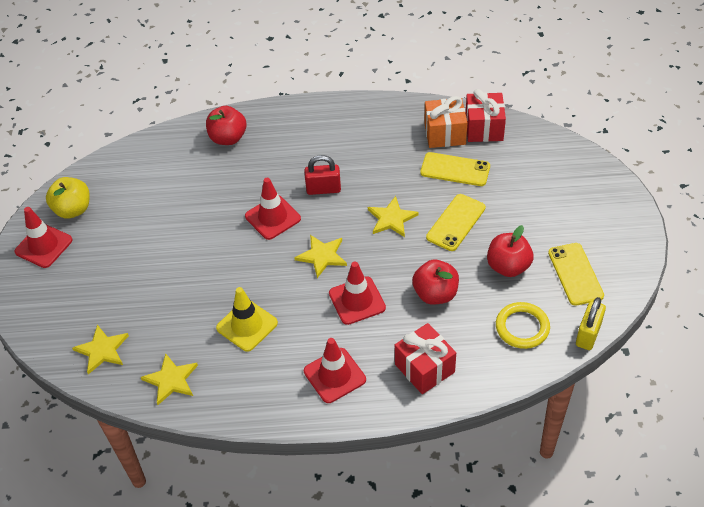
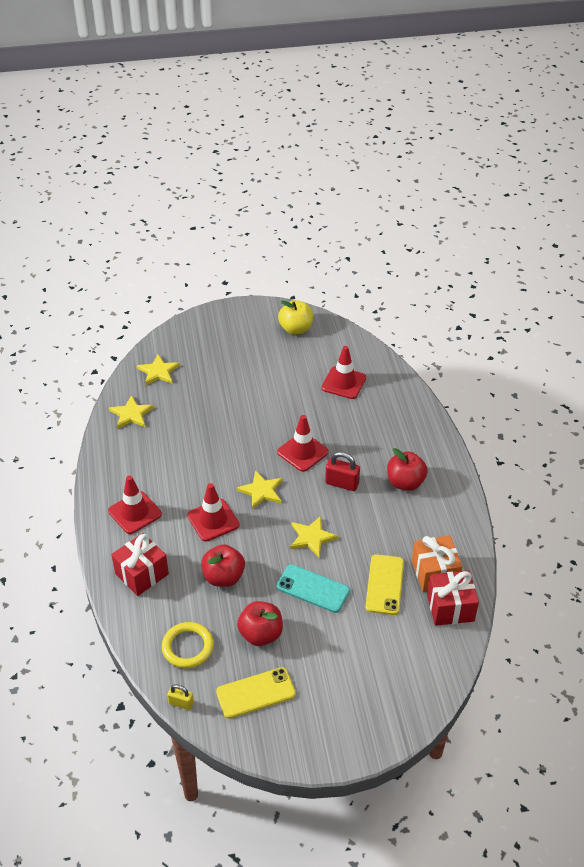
camera: 80 degrees right, 5 degrees down
red traffic cone [14,207,73,268] -> red traffic cone moved to [321,346,366,399]
red apple [206,106,246,145] -> red apple moved to [387,448,428,491]
yellow traffic cone [216,287,278,352] -> none
red padlock [305,155,341,195] -> red padlock turned 60 degrees counterclockwise [325,452,360,491]
yellow phone [426,194,486,251] -> turquoise phone [277,564,350,613]
yellow padlock [576,297,606,350] -> yellow padlock [167,684,194,710], size x0.63

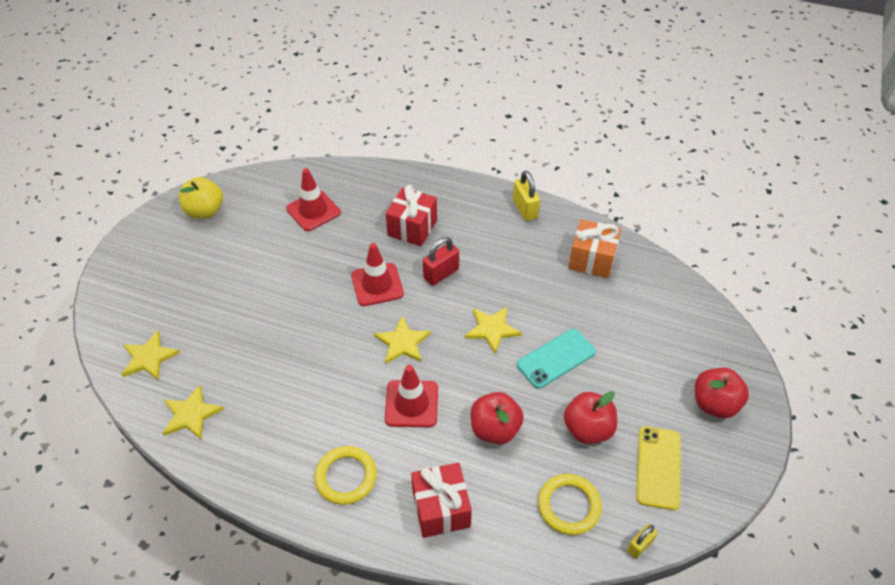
camera: 60 degrees left, 5 degrees up
red traffic cone [108,476,162,534] -> yellow ring [314,446,377,505]
yellow phone [365,554,404,615] -> none
red apple [387,448,428,491] -> red apple moved to [695,368,749,418]
red gift [427,571,479,626] -> red gift moved to [386,185,437,246]
none -> yellow padlock [513,171,540,221]

